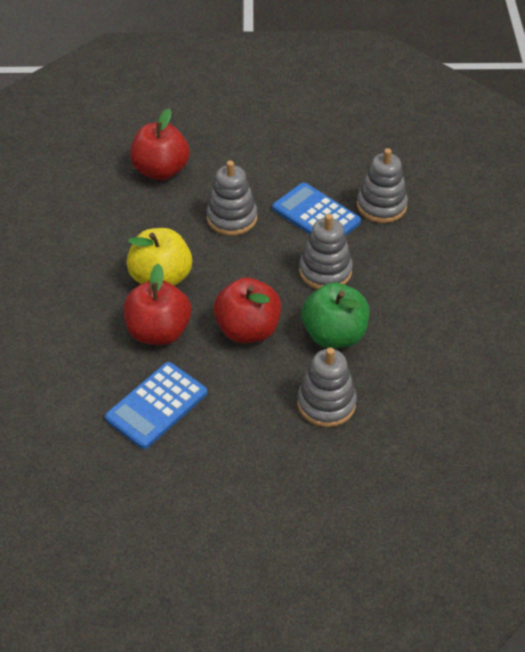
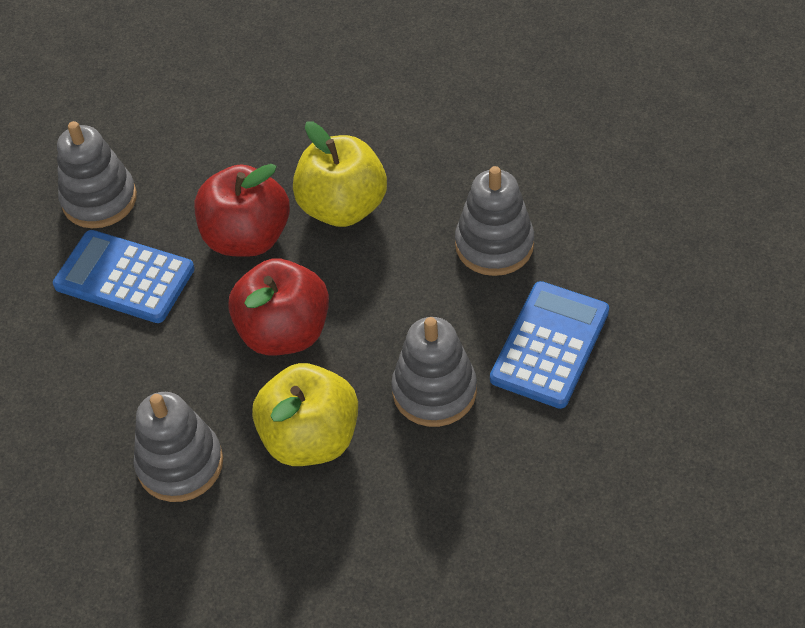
camera: 75 degrees right, 5 degrees up
red apple [130,108,190,180] -> none
green apple [301,282,369,348] -> yellow apple [252,363,358,466]
grey stacking toy [357,148,408,223] -> grey stacking toy moved to [57,121,137,228]

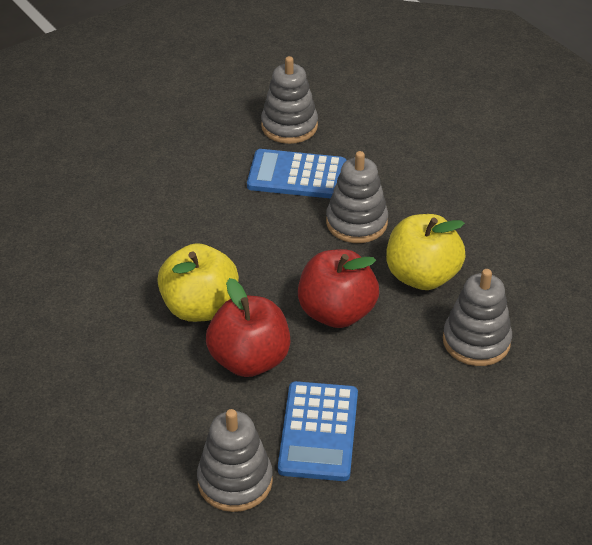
camera: 110 degrees left, 10 degrees down
grey stacking toy [455,166,534,276] -> grey stacking toy moved to [261,56,318,144]

